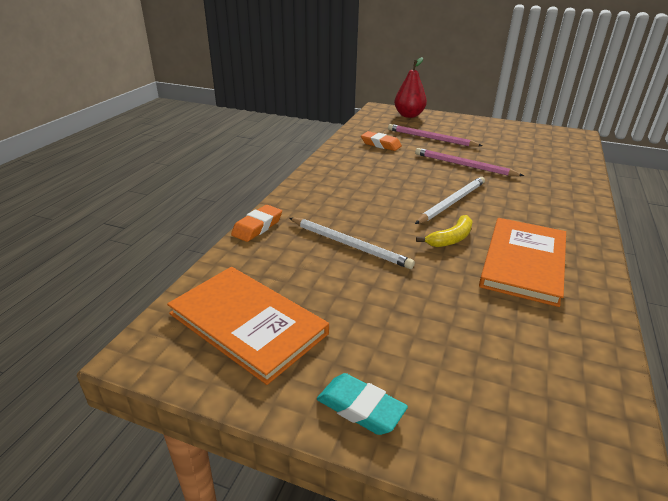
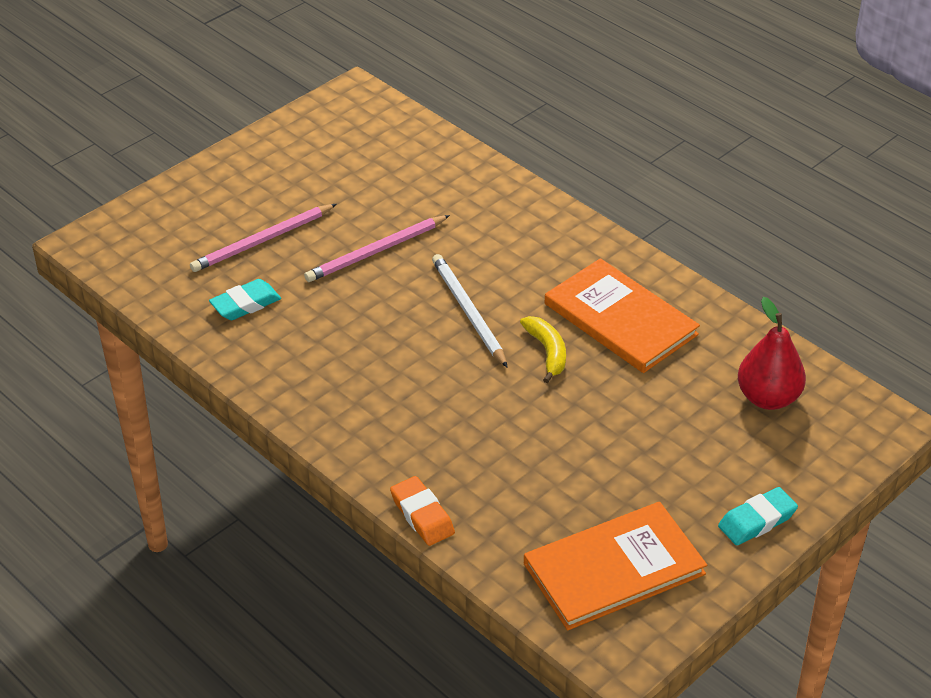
camera: 65 degrees left, 10 degrees up
white pencil [289,218,415,269] -> none
orange eraser [361,131,402,151] -> turquoise eraser [209,279,281,320]
red pear [394,57,427,118] -> red pear moved to [738,297,806,410]

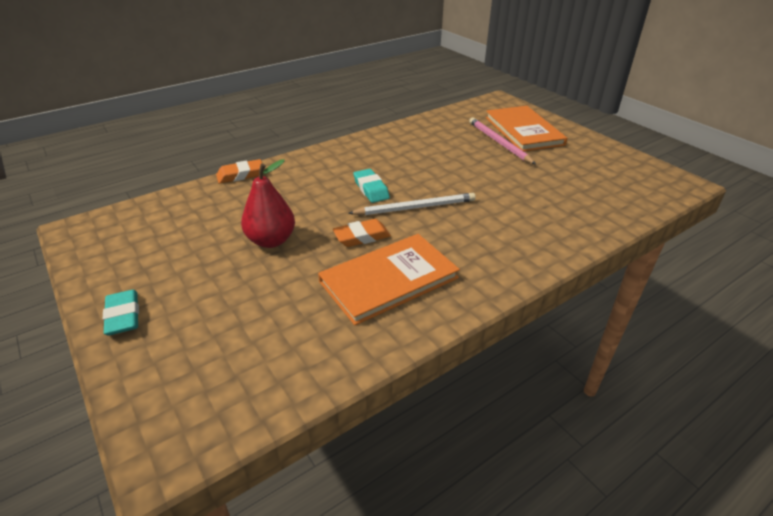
camera: 100 degrees right, 5 degrees down
turquoise eraser [209,279,281,320] -> turquoise eraser moved to [353,169,390,203]
pink pencil [304,215,450,282] -> none
yellow banana [520,316,566,383] -> orange eraser [333,219,391,247]
orange book [524,502,707,630] -> orange book moved to [486,106,568,152]
red pear [738,297,806,410] -> red pear moved to [241,159,295,248]

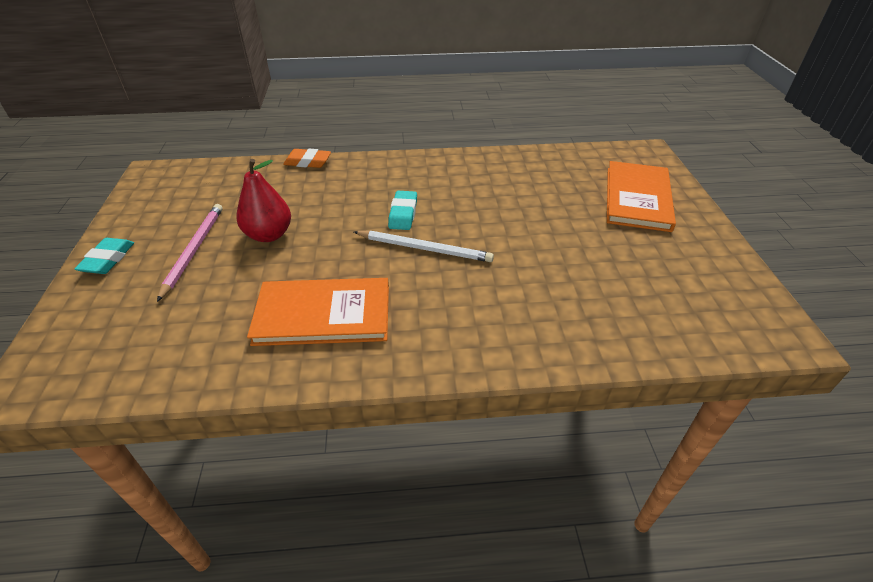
camera: 30 degrees right, 5 degrees up
orange eraser [333,219,391,247] -> none
pink pencil [469,118,536,164] -> pink pencil moved to [157,204,223,302]

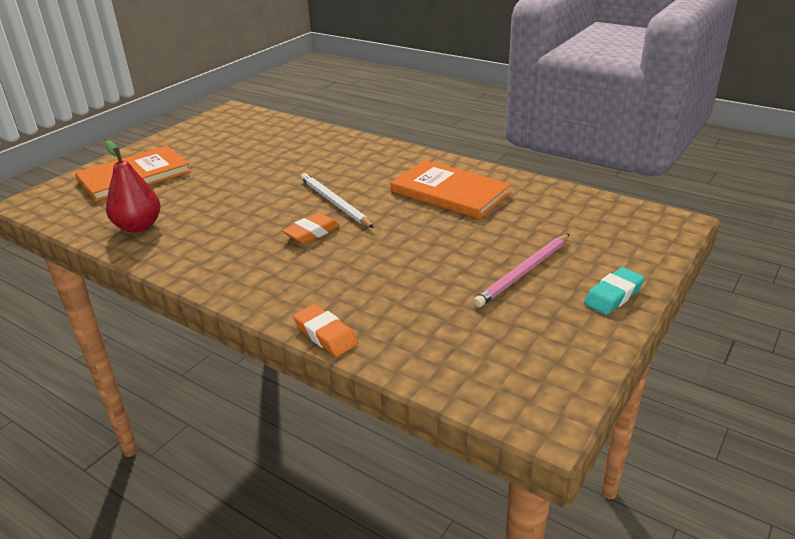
camera: 140 degrees left, 10 degrees down
red pear [236,159,291,242] -> red pear moved to [105,140,161,233]
turquoise eraser [388,191,417,230] -> orange eraser [282,213,340,244]

